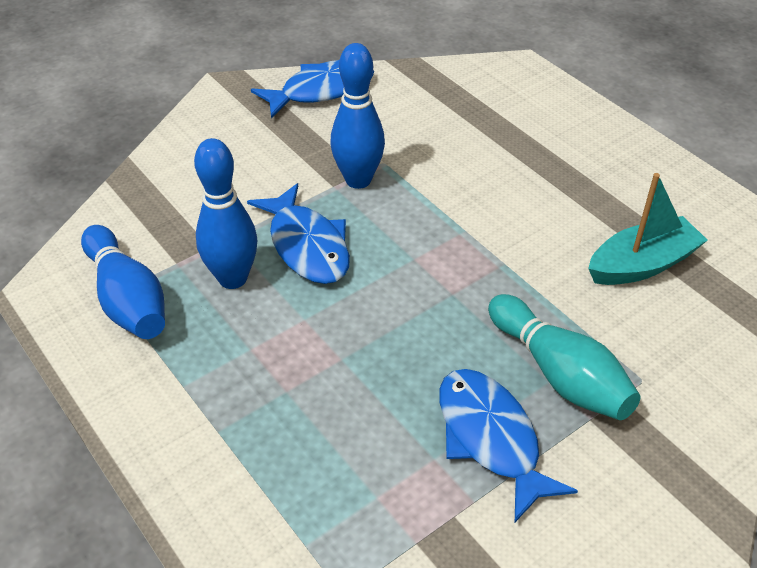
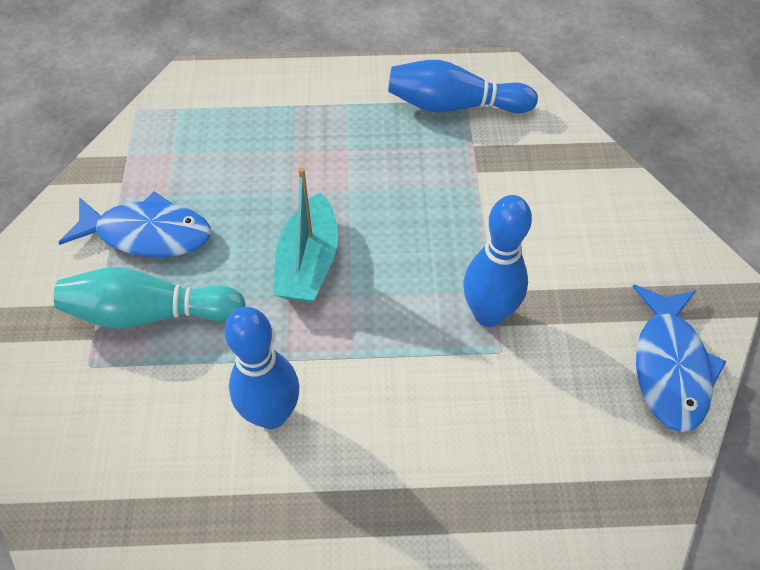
camera: 125 degrees right, 10 degrees up
blue bowling pin [194,138,257,289] -> blue bowling pin moved to [224,307,299,429]
blue fish [247,183,350,284] -> none
turquoise boat [588,173,708,285] -> turquoise boat moved to [273,167,338,303]

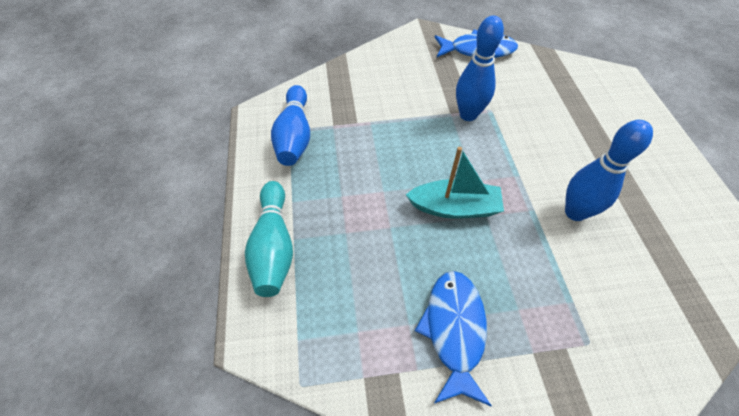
camera: 95 degrees left, 0 degrees up
turquoise bowling pin [54,267,246,329] -> turquoise bowling pin moved to [245,181,293,297]

